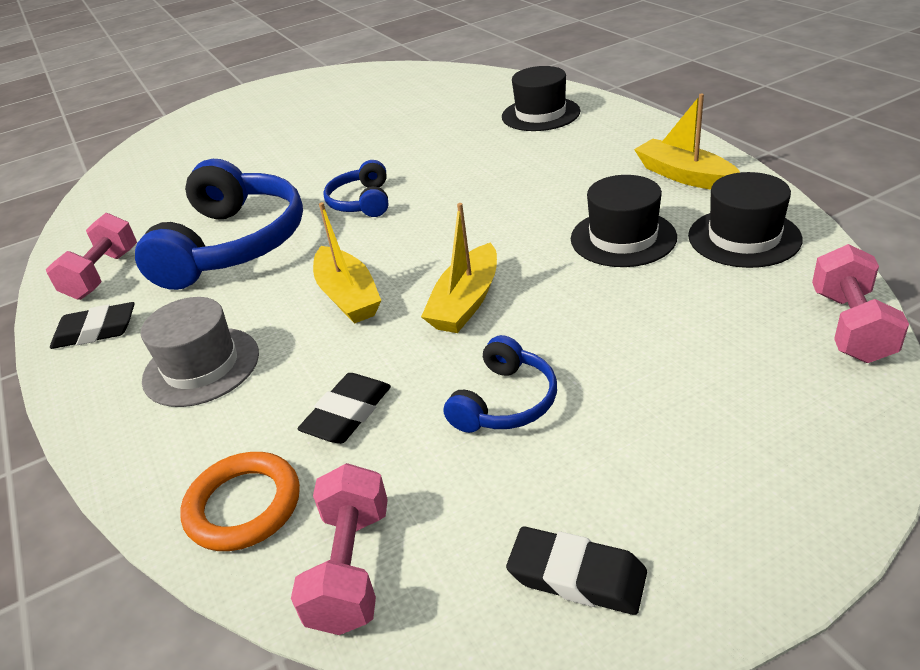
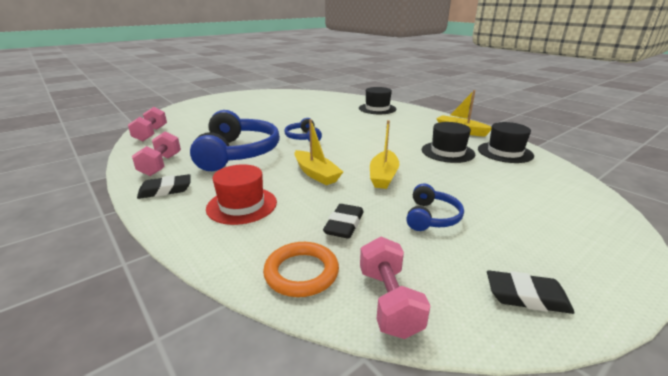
camera: 15 degrees left, 10 degrees down
grey hat [141,297,259,407] -> red hat [206,164,277,225]
pink dumbbell [812,244,909,363] -> pink dumbbell moved to [128,107,167,141]

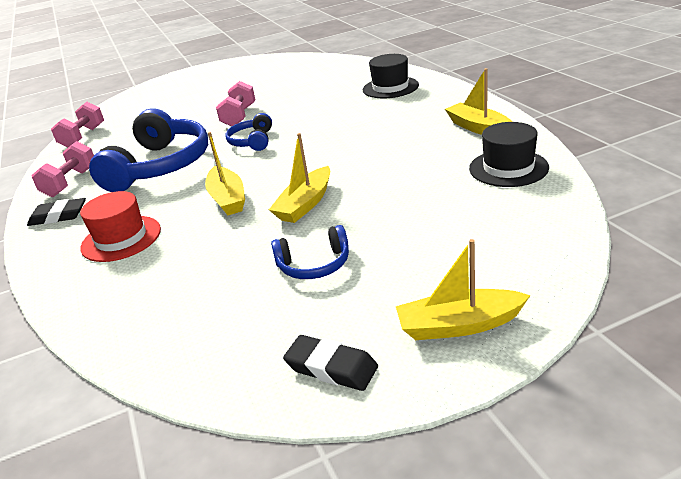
camera: 20 degrees right, 5 degrees up
orange ring [263,242,339,297] -> none
black eraser [323,204,364,239] -> none
pink dumbbell [360,237,430,339] -> pink dumbbell moved to [216,81,255,126]
blue headphones [406,184,464,231] -> blue headphones turned 45 degrees clockwise [271,225,349,279]
black hat [422,122,475,163] -> none
none -> yellow boat [396,239,531,340]

